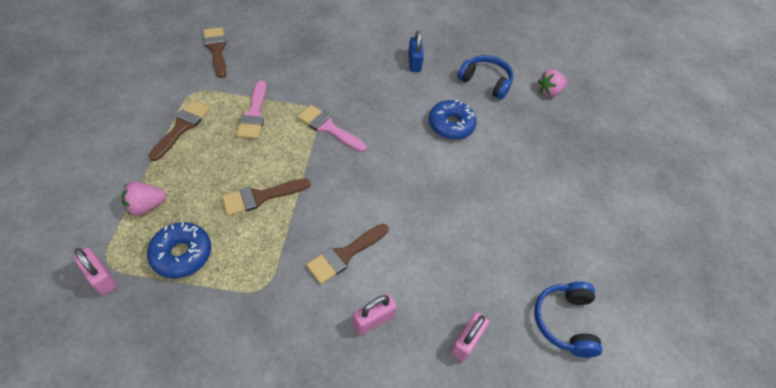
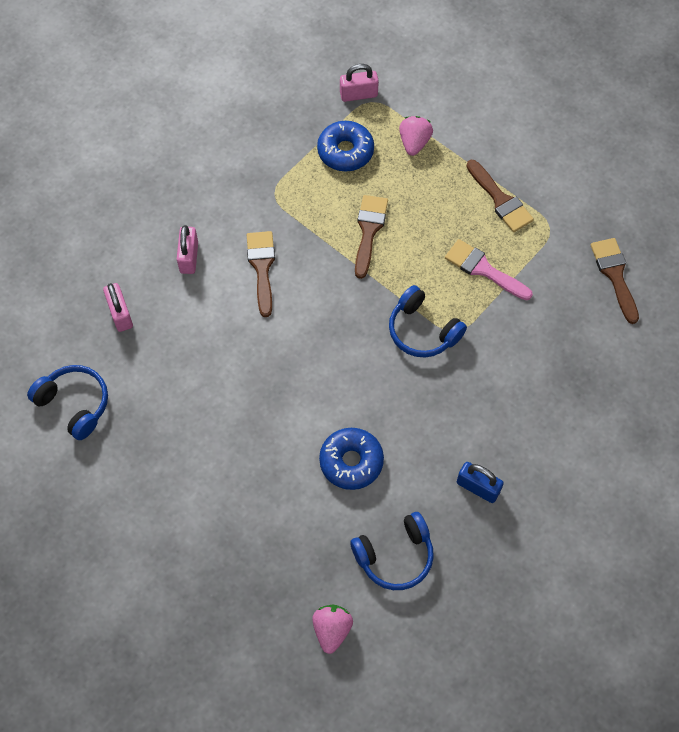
camera: 130 degrees right, 10 degrees up
brown brush [203,27,226,78] -> brown brush turned 120 degrees counterclockwise [591,238,639,324]
pink brush [297,105,366,152] -> blue headphones [389,285,467,357]

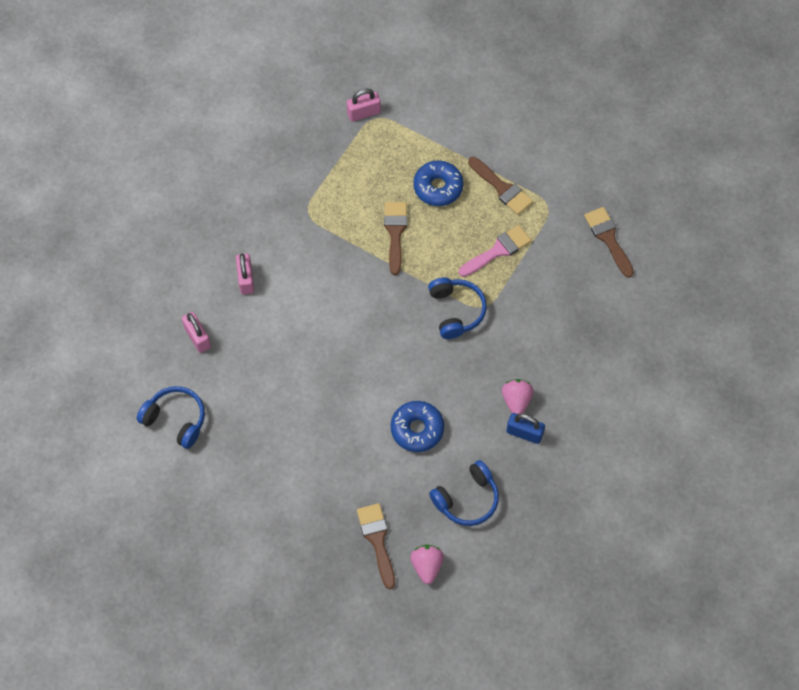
camera: 10 degrees left, 0 degrees up
brown brush [247,231,275,317] -> brown brush moved to [357,503,395,589]
blue donut [317,121,374,171] -> blue donut moved to [413,160,464,206]
blue headphones [389,285,467,357] -> blue headphones turned 135 degrees counterclockwise [428,277,487,339]
pink strawberry [399,116,433,156] -> pink strawberry moved to [502,379,534,414]
pink brush [445,239,533,300] -> pink brush turned 120 degrees clockwise [459,225,531,277]

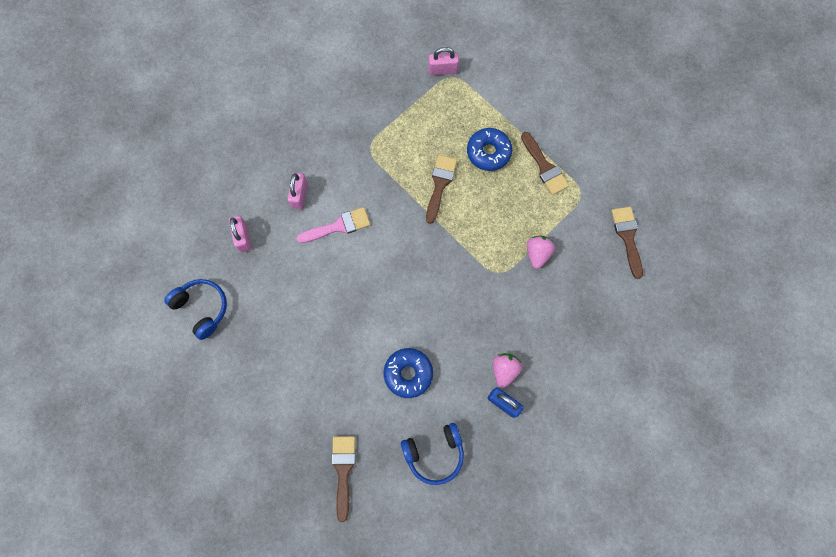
camera: 15 degrees right, 10 degrees up
pink strawberry [410,545,444,584] -> pink strawberry moved to [527,236,555,269]
blue headphones [428,277,487,339] -> none
pink brush [459,225,531,277] -> pink brush moved to [297,207,370,243]

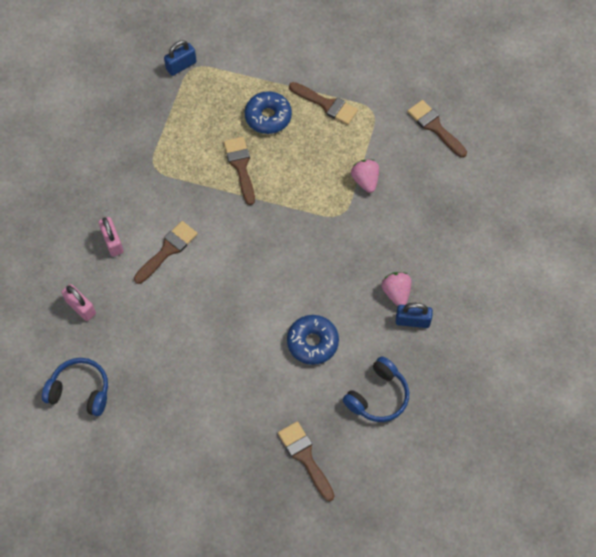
camera: 30 degrees left, 10 degrees down
pink brush [297,207,370,243] -> brown brush [134,221,198,284]
pink padlock [428,47,459,75] -> blue padlock [164,40,197,76]

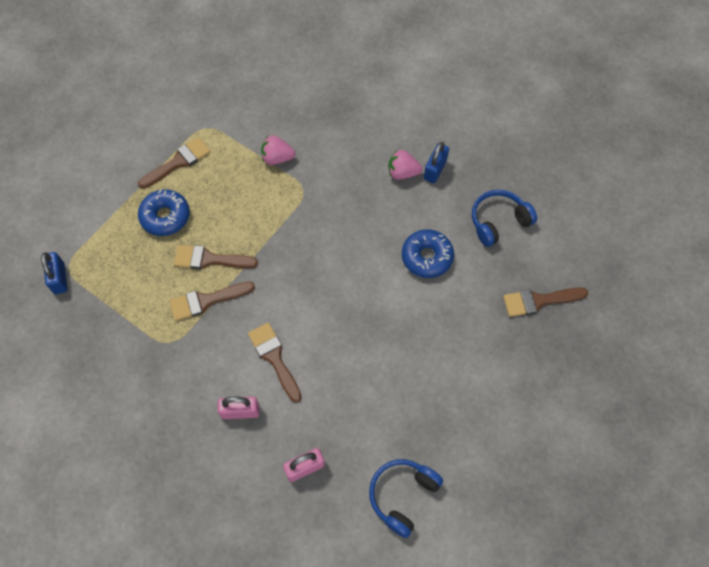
camera: 70 degrees left, 0 degrees up
blue headphones [343,356,409,422] -> blue headphones turned 90 degrees counterclockwise [472,190,537,247]
brown brush [407,100,467,158] -> brown brush moved to [169,282,255,321]

